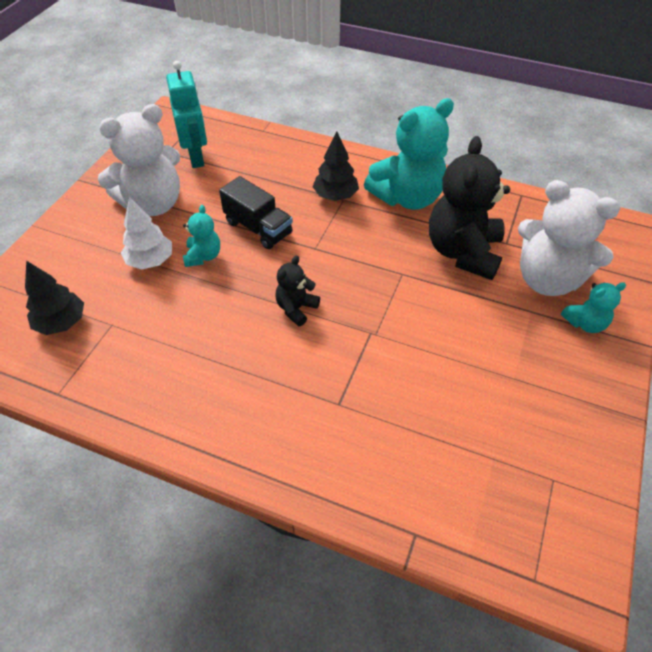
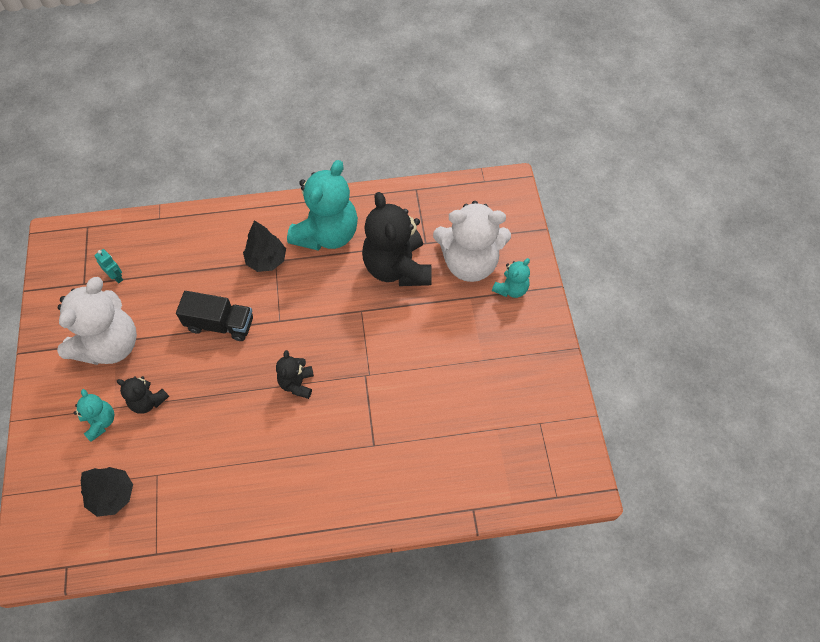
camera: 30 degrees left, 10 degrees up
white tree [121,197,172,270] -> black teddy bear [117,376,169,414]
turquoise robot [166,61,207,168] -> turquoise robot [94,249,123,283], size x0.48
turquoise teddy bear [183,205,220,267] -> turquoise teddy bear moved to [73,389,115,442]

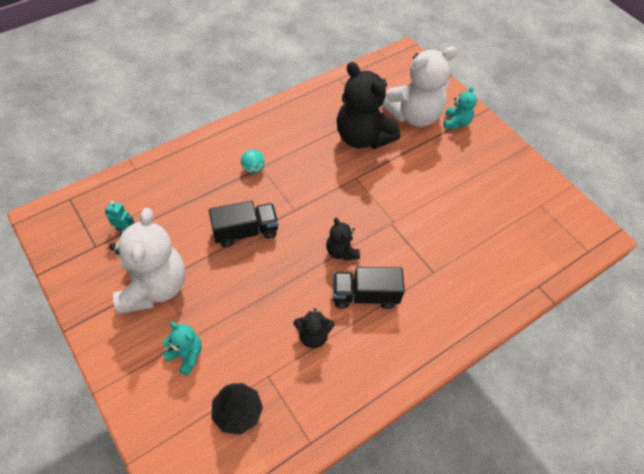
camera: 30 degrees left, 5 degrees down
black teddy bear [117,376,169,414] -> black teddy bear moved to [294,308,335,348]
black tree [243,220,286,272] -> turquoise ball [241,150,265,173]
turquoise teddy bear [287,160,358,251] -> none
none -> black truck [333,267,405,309]

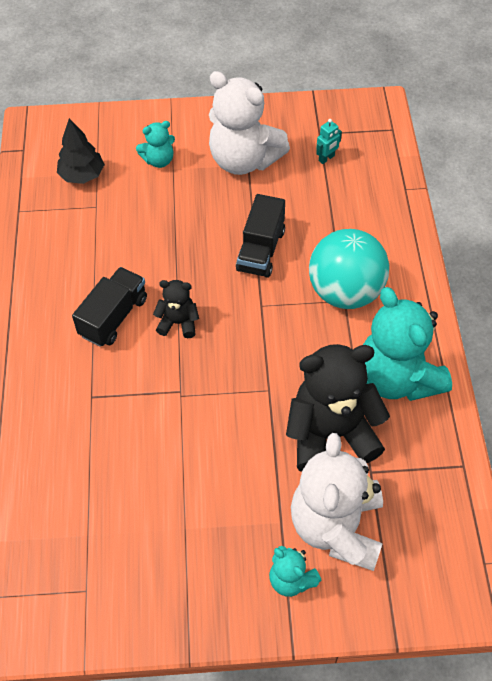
camera: 125 degrees right, 0 degrees up
turquoise ball [241,150,265,173] -> turquoise ball [309,229,389,309], size x2.50
black teddy bear [294,308,335,348] -> none
none -> turquoise teddy bear [363,287,452,401]

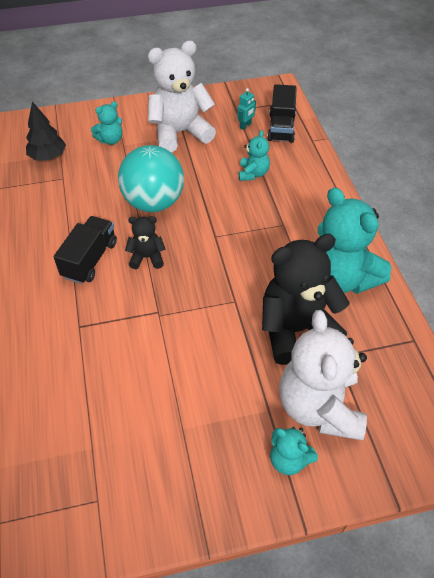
camera: 10 degrees left, 5 degrees down
white teddy bear [209,71,290,175] -> white teddy bear turned 135 degrees clockwise [148,41,216,153]
black truck [236,194,285,278] -> black truck moved to [267,84,297,143]
turquoise ball [309,229,389,309] -> turquoise ball moved to [118,145,184,212]
none -> turquoise teddy bear [239,130,270,181]

